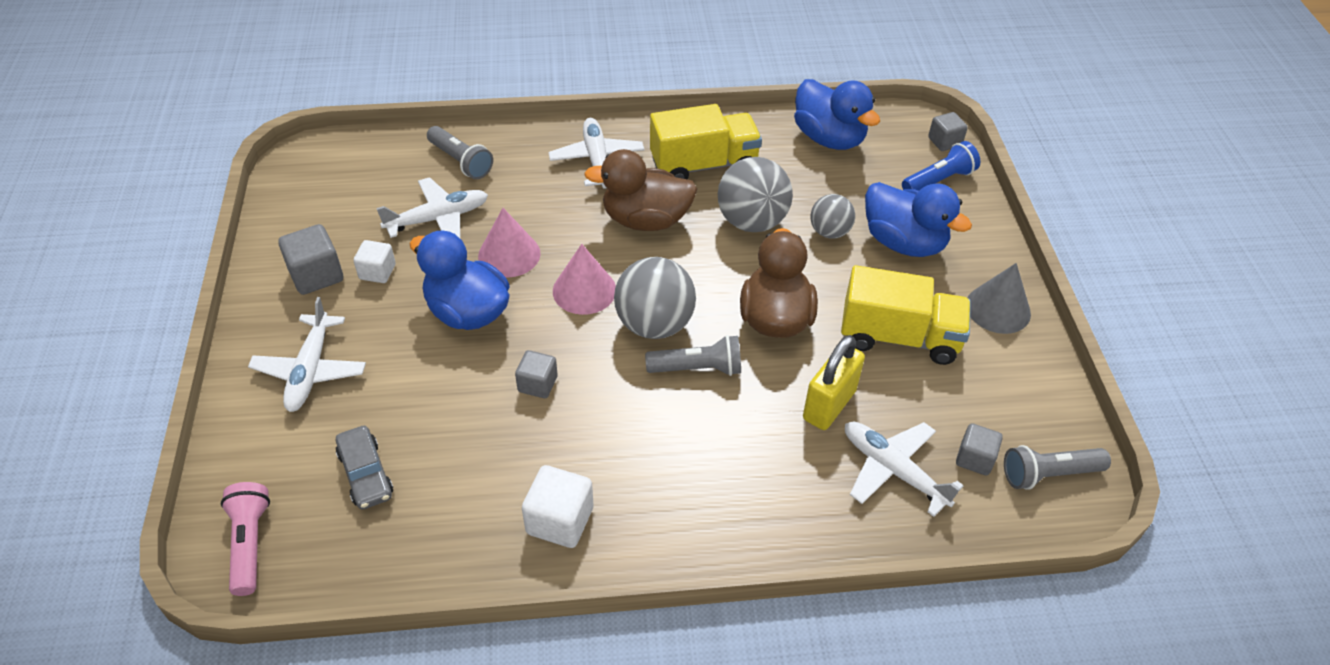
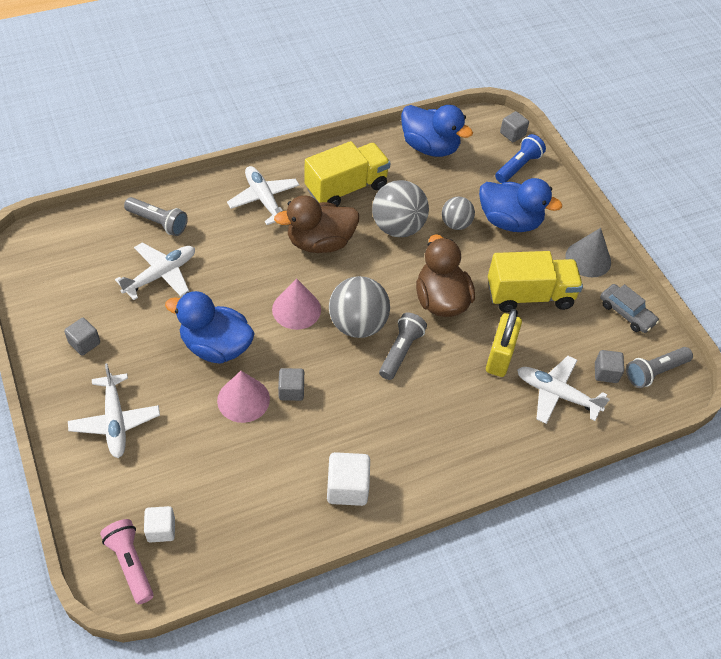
camera: 20 degrees left, 5 degrees up
grey cube [278,224,343,295] -> grey cube [64,318,100,356], size x0.66
grey car [336,426,393,509] -> grey car moved to [600,284,659,333]
white cube [353,240,396,283] -> white cube moved to [144,506,175,543]
pink cone [478,208,541,278] -> pink cone moved to [217,371,270,423]
grey flashlight [645,335,741,376] -> grey flashlight turned 45 degrees counterclockwise [379,312,427,380]

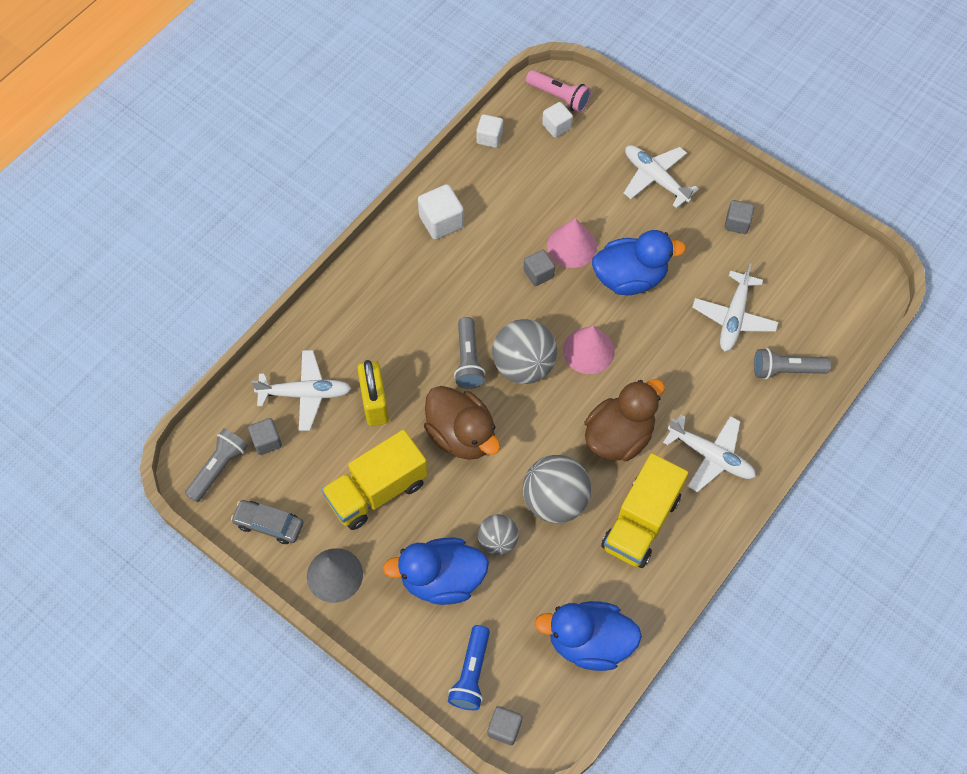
camera: 155 degrees right, 10 degrees up
none -> white cube [476,114,503,148]

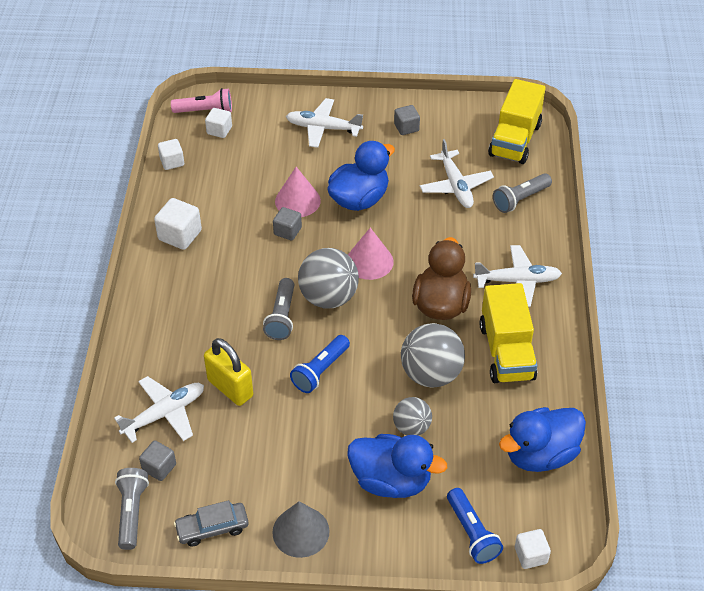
camera: 35 degrees left, 15 degrees down
yellow truck [321,430,428,530] -> yellow truck moved to [488,79,546,164]
blue duck [383,538,489,605] -> blue duck turned 120 degrees counterclockwise [347,434,447,498]
brown duck [424,386,500,460] -> blue flashlight [290,335,350,393]
grey flashlight [454,317,486,389] -> grey flashlight turned 45 degrees clockwise [263,278,294,340]
grey cube [488,706,522,745] -> white cube [515,529,551,569]

